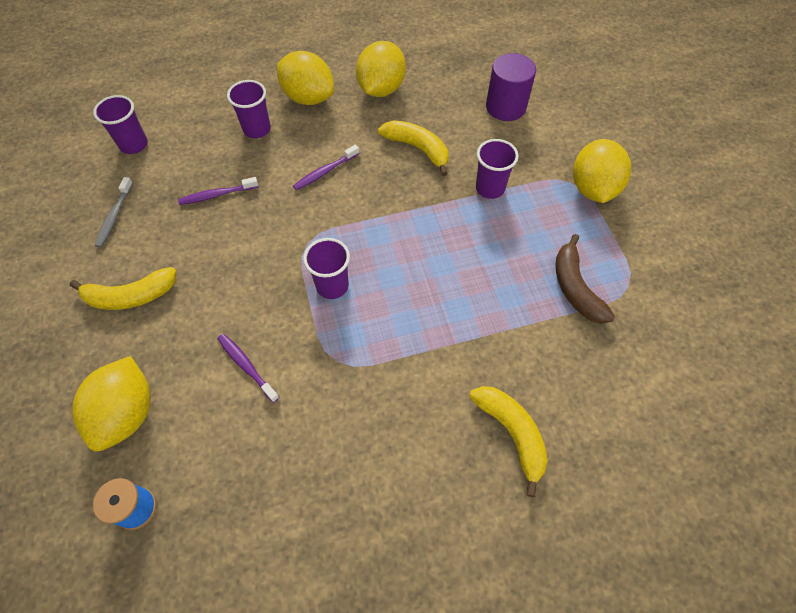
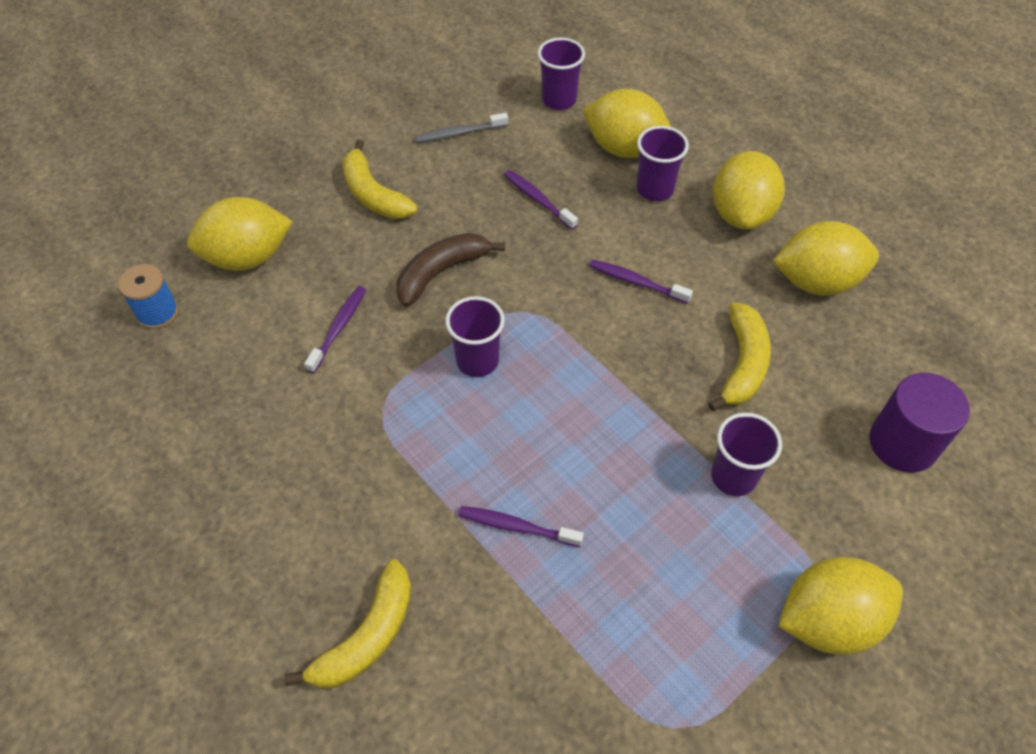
camera: 65 degrees right, 5 degrees down
brown banana [555,234,615,324] -> brown banana moved to [397,233,505,307]
none -> purple toothbrush [458,506,584,547]
none -> yellow lemon [582,89,671,158]

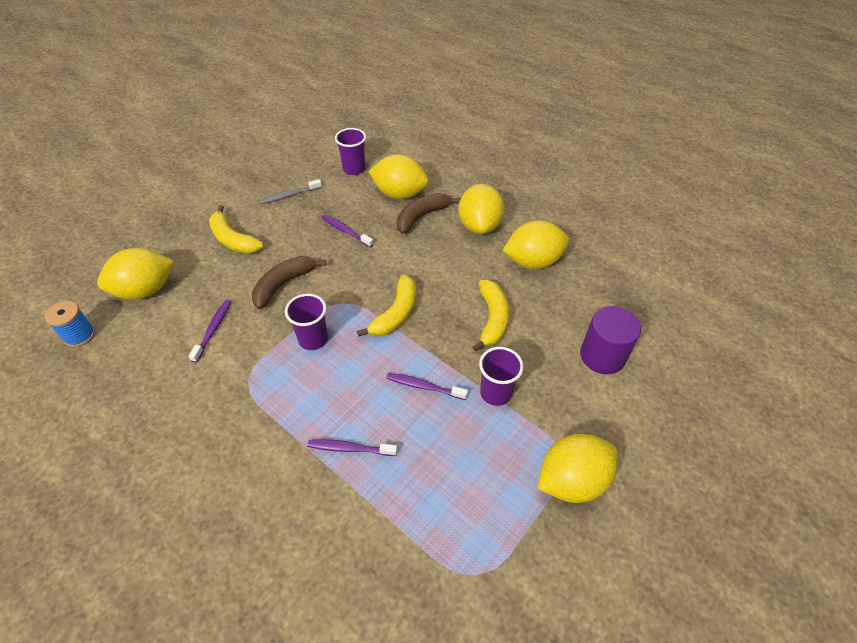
camera: 10 degrees left, 5 degrees down
yellow banana [284,559,412,689] -> yellow banana moved to [357,275,416,337]
purple toothbrush [589,260,693,304] -> purple toothbrush moved to [386,373,468,400]
purple cup [637,126,689,201] -> brown banana [397,193,461,234]

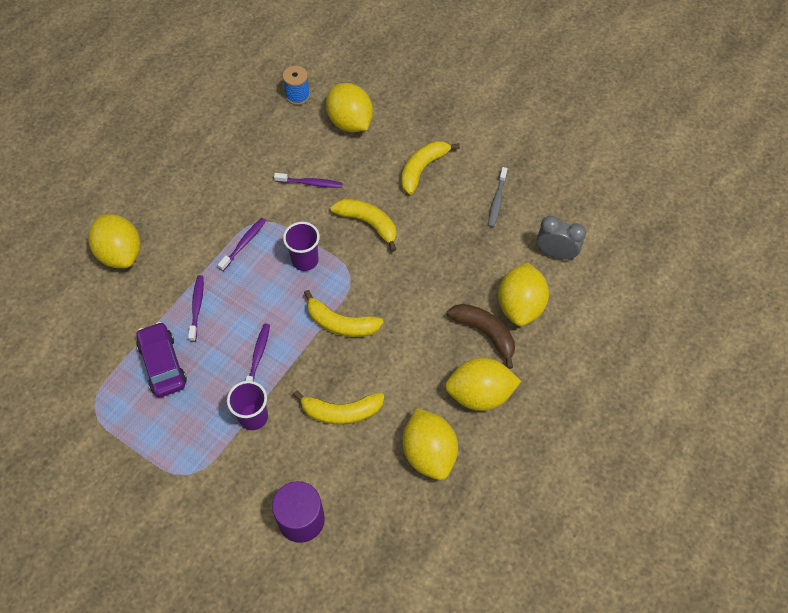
camera: 85 degrees right, 10 degrees up
brown banana [252,256,326,309] -> yellow banana [330,198,396,252]
grey toothbrush [259,179,322,204] -> grey toothbrush turned 135 degrees counterclockwise [488,167,508,227]
purple toothbrush [321,214,373,247] -> purple toothbrush moved to [218,218,266,271]
purple cup [335,128,366,175] -> grey clock [537,216,586,260]
yellow lemon [538,434,618,503] -> yellow lemon moved to [88,214,140,268]
none -> purple car [136,322,187,397]

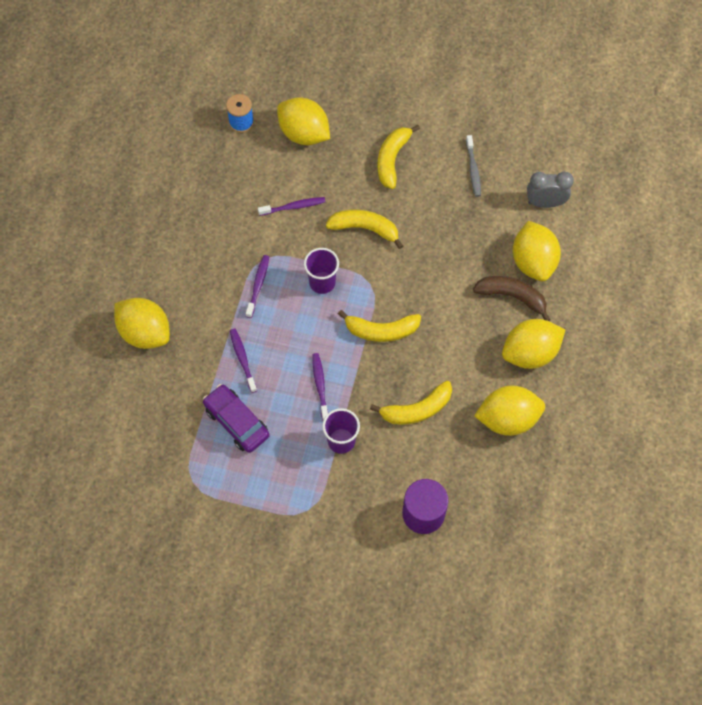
camera: 20 degrees left, 5 degrees up
yellow lemon [403,408,458,480] -> yellow lemon turned 60 degrees counterclockwise [474,386,545,436]

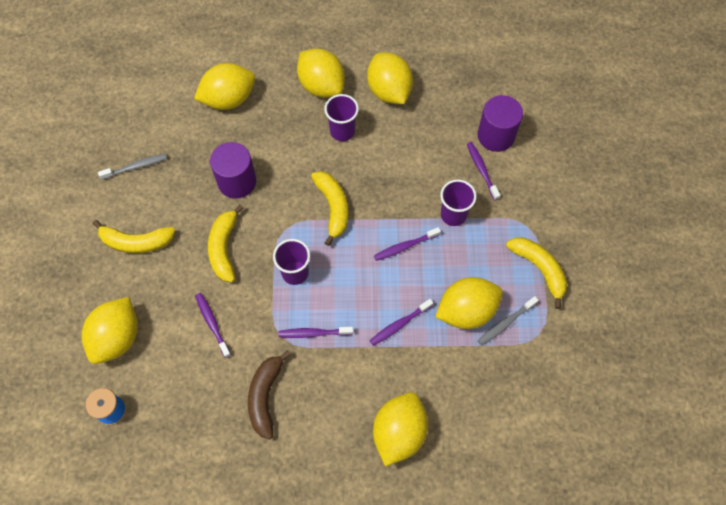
camera: 105 degrees left, 0 degrees up
purple car [203,384,270,453] -> yellow lemon [435,277,503,329]
yellow banana [370,381,452,425] -> yellow banana moved to [506,237,567,309]
brown banana [473,276,551,321] -> brown banana moved to [248,350,291,440]
grey clock [527,171,574,208] -> none
none -> purple cylinder [210,142,256,199]
none -> purple cup [324,94,359,141]
none -> purple toothbrush [467,142,501,200]
none -> grey toothbrush [477,296,539,345]

